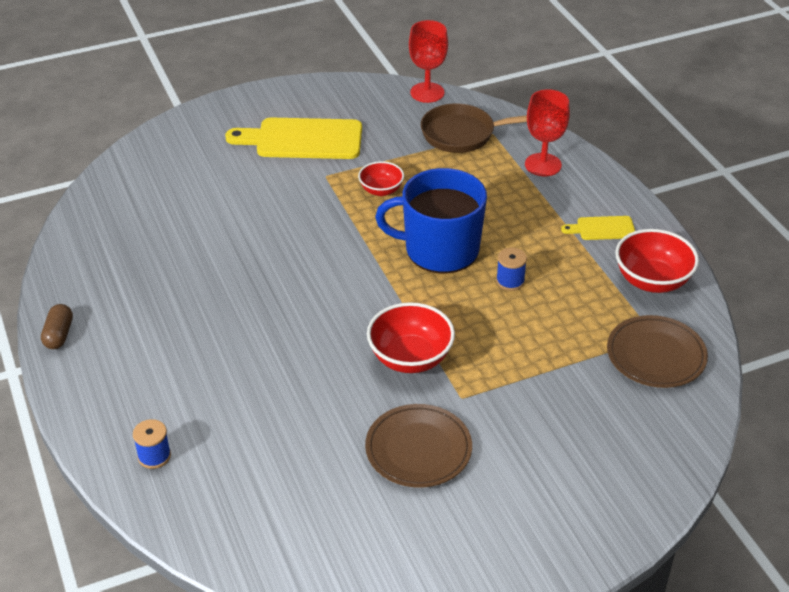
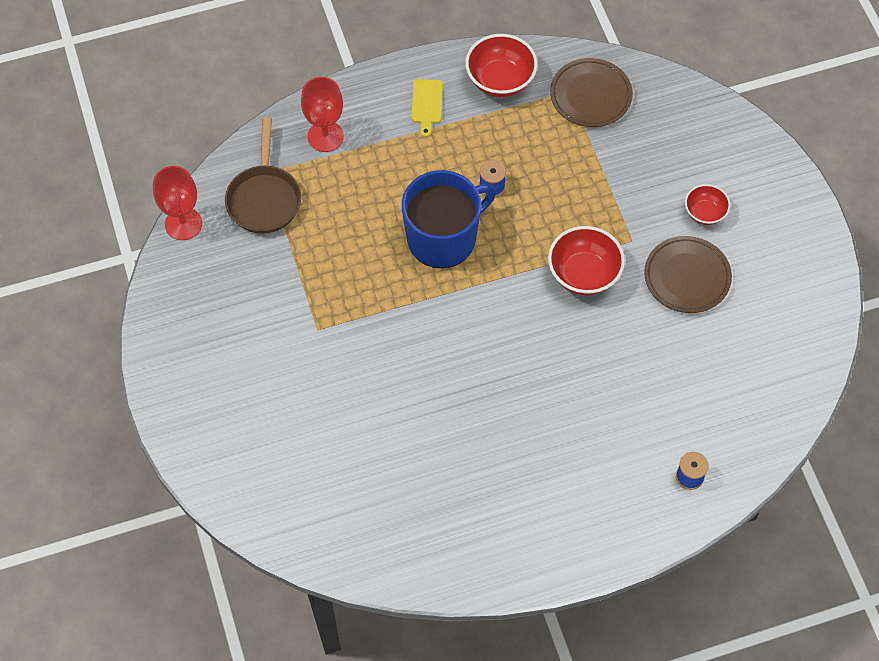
camera: 85 degrees left, 20 degrees up
brown capsule [41,304,73,349] -> none
yellow cutting board [225,117,362,159] -> none
red bowl [358,161,404,196] -> red bowl moved to [685,184,731,225]
blue mug [375,168,487,273] -> blue mug turned 135 degrees counterclockwise [402,170,496,269]

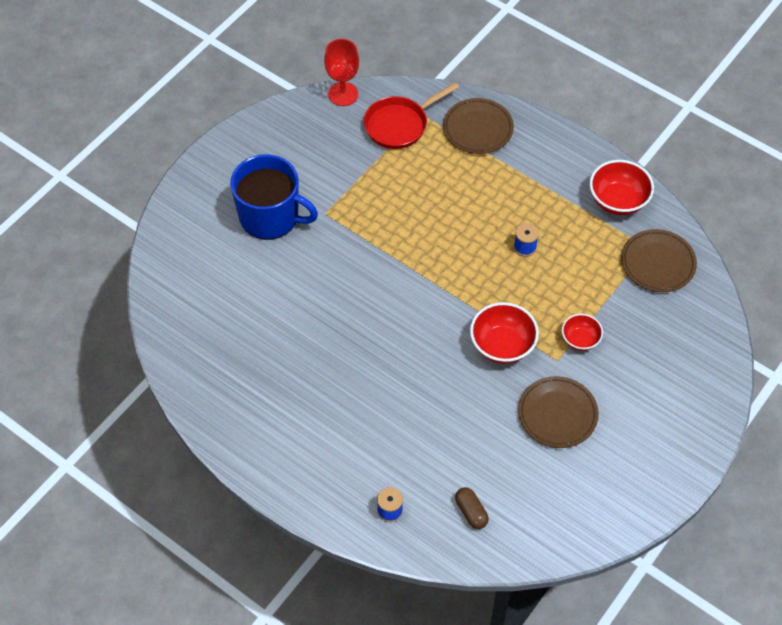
camera: 55 degrees right, 5 degrees down
brown pan [225,117,301,234] -> red pan [364,82,459,149]
red goblet [301,77,344,152] -> brown plate [443,98,514,154]
blue mug [402,170,496,269] -> blue mug moved to [230,154,318,240]
yellow cutting board [412,79,443,137] -> none
red bowl [685,184,731,225] -> red bowl moved to [562,314,603,351]
none -> brown capsule [455,487,489,529]

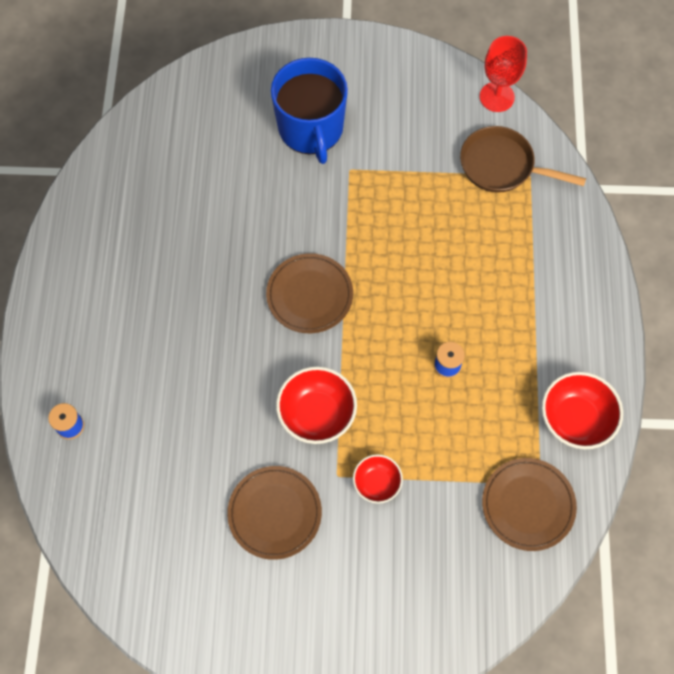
camera: 55 degrees right, 10 degrees up
red pan [364,82,459,149] -> brown pan [460,126,586,193]
brown plate [443,98,514,154] -> brown plate moved to [266,253,353,333]
brown capsule [455,487,489,529] -> none

